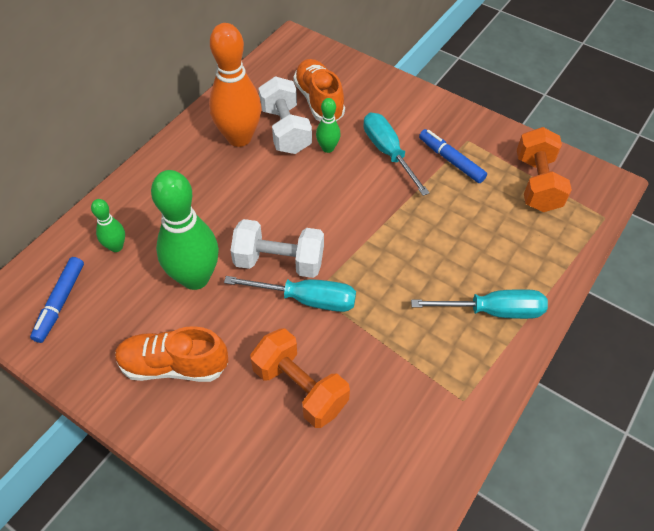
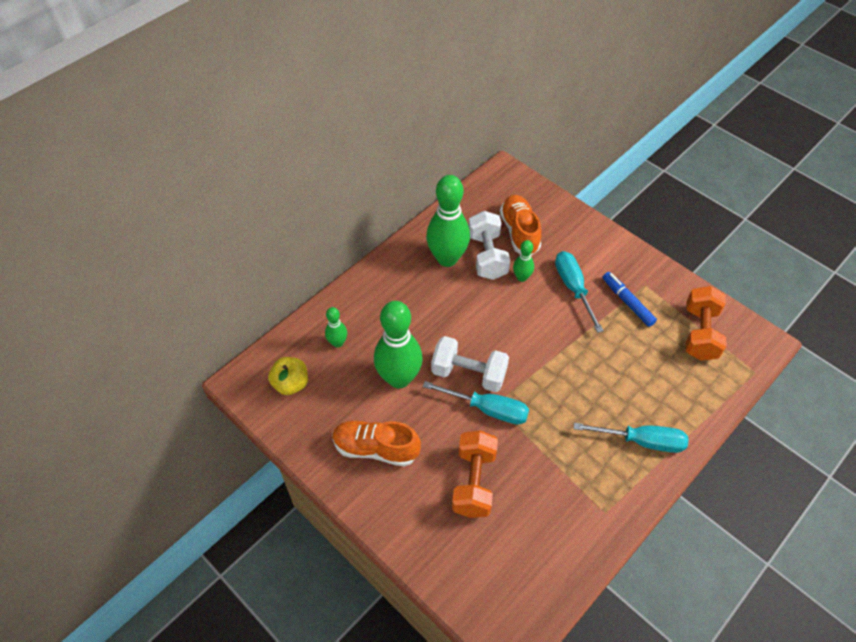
camera: 10 degrees right, 0 degrees up
blue marker [30,257,84,343] -> yellow apple [268,357,308,395]
orange bowling pin [209,23,261,147] -> green bowling pin [426,175,470,267]
orange dumbbell [250,328,350,428] -> orange dumbbell turned 45 degrees clockwise [452,430,498,518]

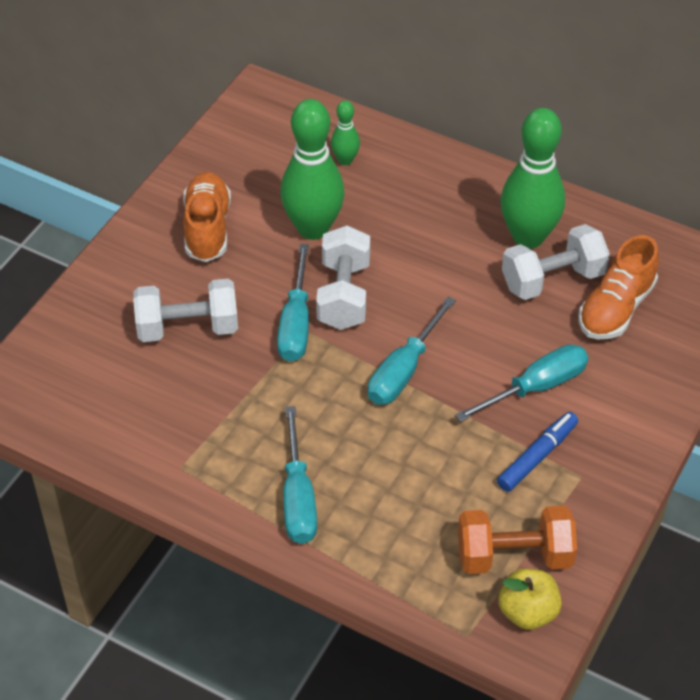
camera: 75 degrees right, 5 degrees down
yellow apple [268,357,308,395] -> yellow apple moved to [499,568,562,630]
orange dumbbell [452,430,498,518] -> white dumbbell [133,279,238,342]
orange shoe [500,195,541,255] -> orange shoe turned 150 degrees clockwise [578,235,659,340]
green bowling pin [513,240,534,282] -> none
none -> turquoise screwdriver [368,297,456,405]

